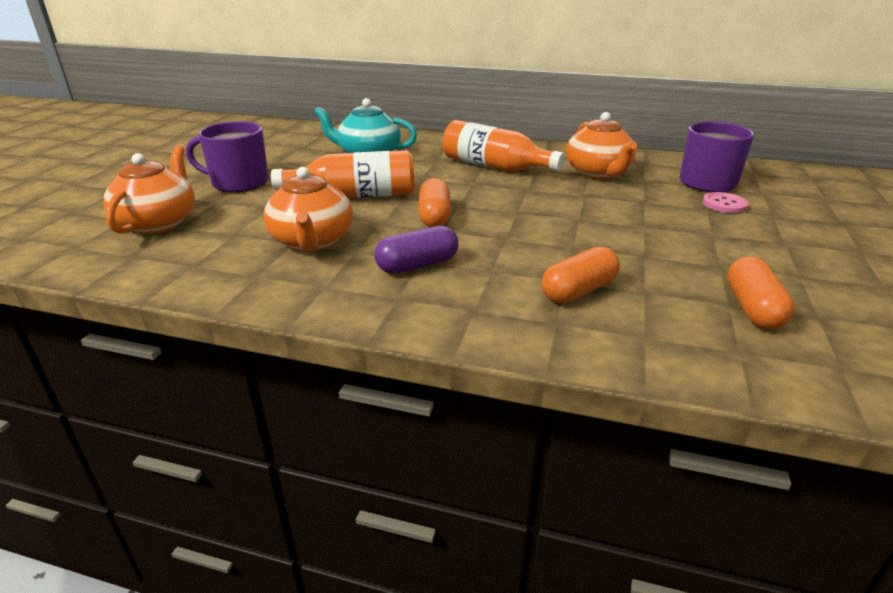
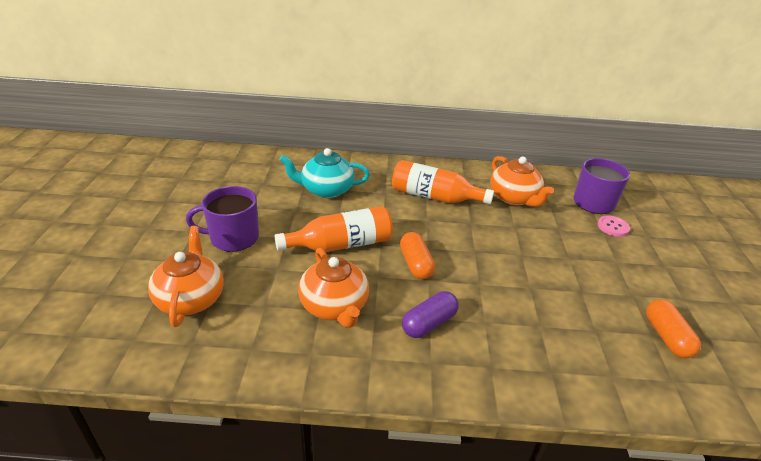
camera: 15 degrees left, 5 degrees up
orange capsule [542,246,620,303] -> none

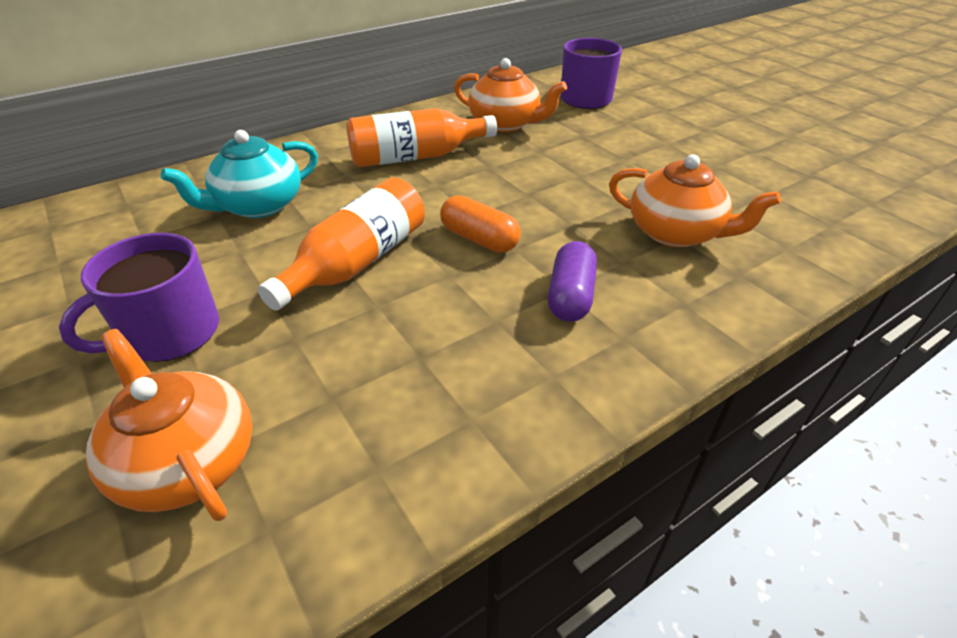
camera: 35 degrees left, 5 degrees up
orange teapot [298,248,369,328] -> orange teapot moved to [609,154,781,247]
pink button [598,216,630,237] -> none
orange capsule [646,299,701,358] -> none

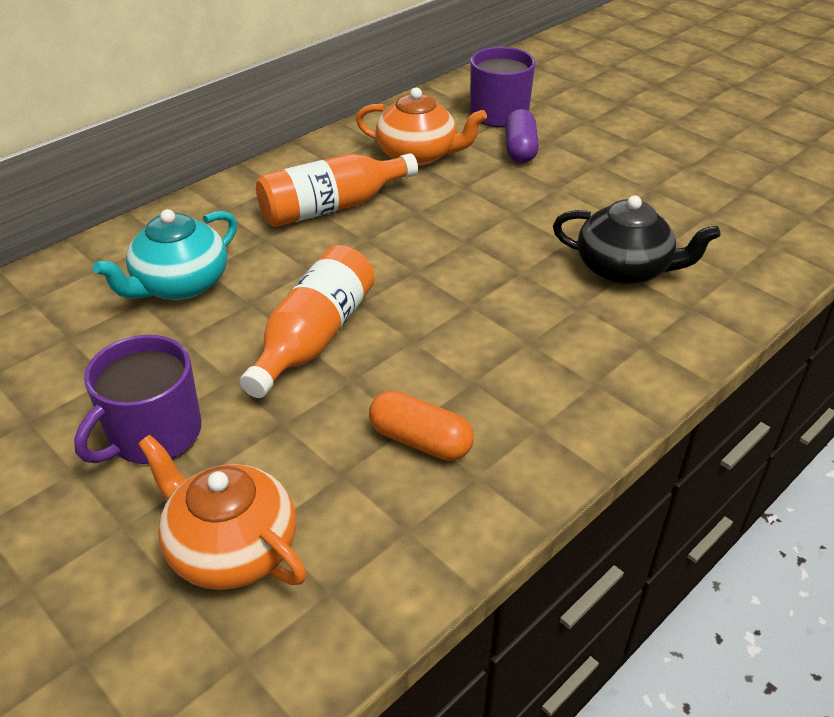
camera: 10 degrees left, 0 degrees up
orange capsule [440,195,521,253] -> orange capsule moved to [369,391,474,461]
purple capsule [548,241,597,322] -> purple capsule moved to [505,109,539,163]
orange teapot [609,154,781,247] -> black teapot [553,196,721,285]

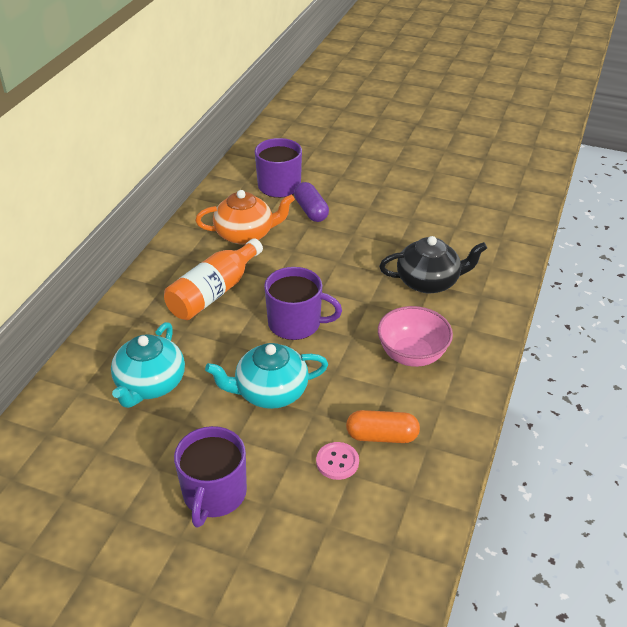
camera: 25 degrees left, 0 degrees up
orange teapot [138,435,307,590] -> none
orange bottle [240,245,375,398] -> turquoise teapot [205,343,328,409]
none -> purple mug [264,267,342,340]
none -> pink button [316,442,359,480]
none -> pink bowl [378,306,453,367]

